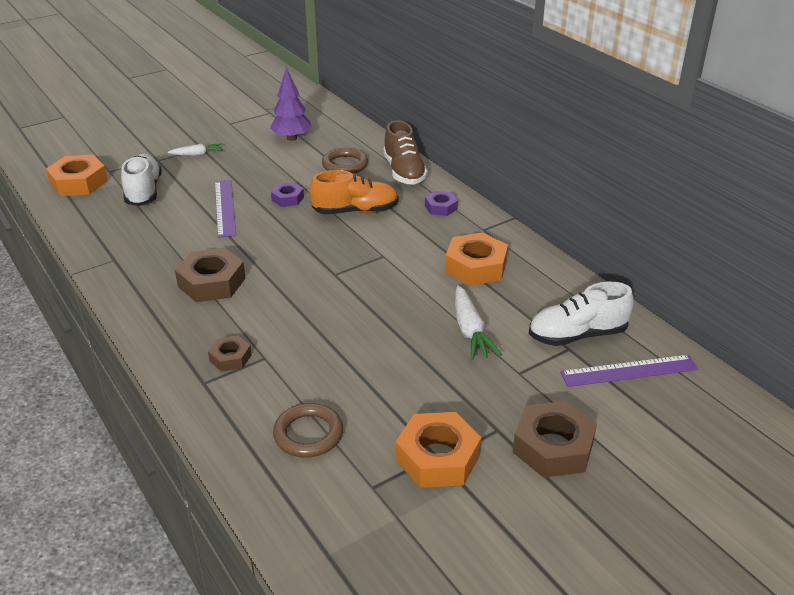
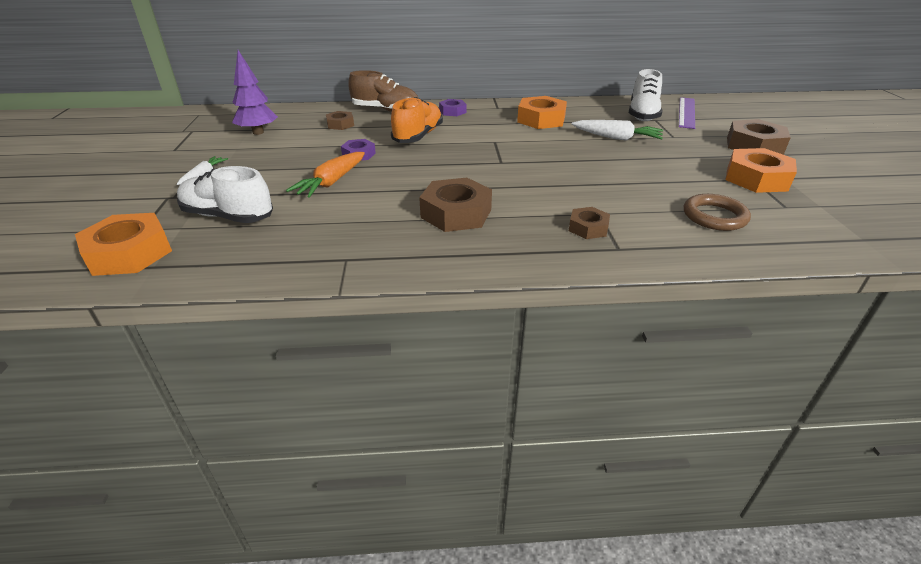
camera: 60 degrees left, 0 degrees up
purple ruler [215,180,236,238] -> orange carrot [286,152,365,198]
brown ring [322,148,368,174] -> brown nut [326,111,354,130]

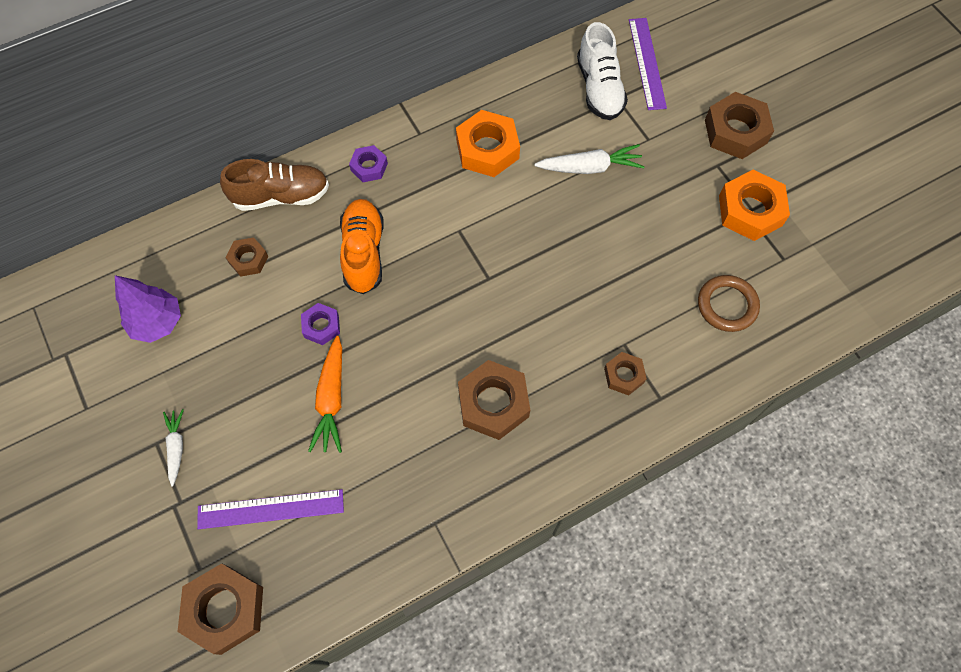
camera: 25 degrees left, 30 degrees up
orange nut [75,213,172,276] -> brown nut [177,563,263,655]
white shoe [177,166,273,223] -> purple ruler [197,489,344,529]

